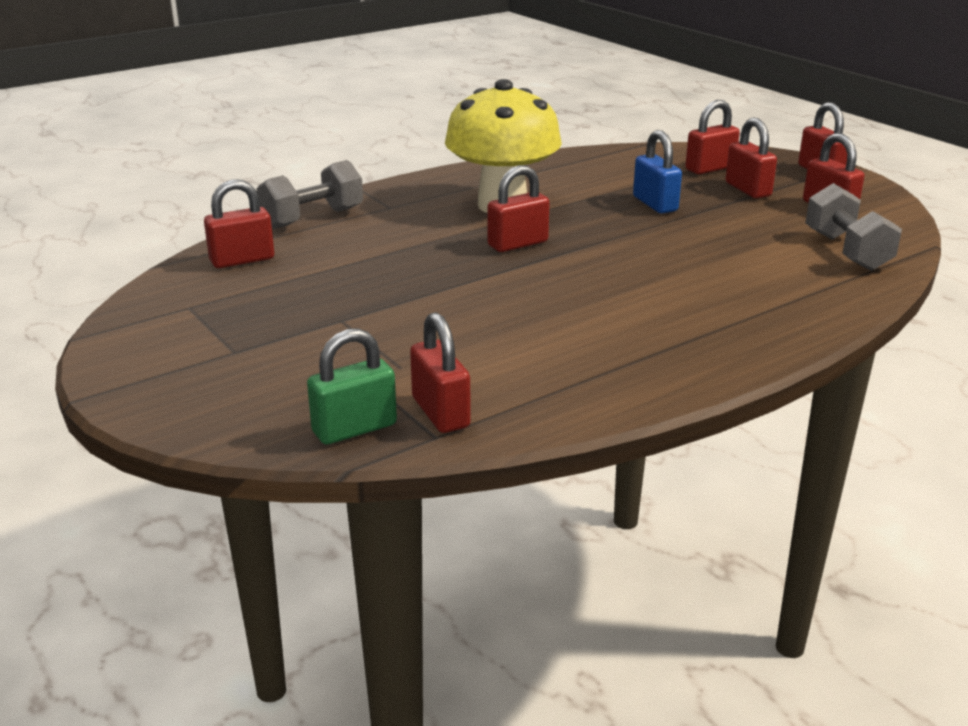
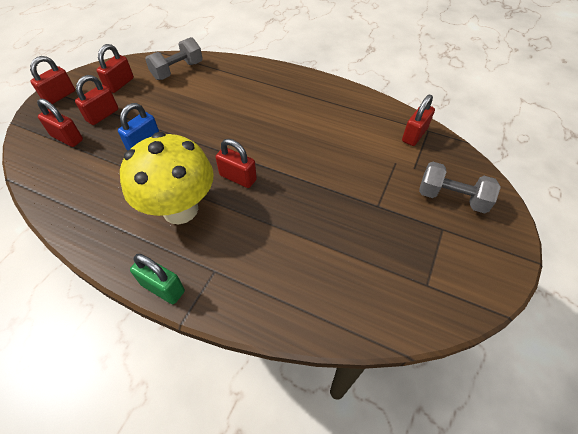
camera: 120 degrees left, 25 degrees up
red padlock [204,179,274,268] -> none
grey dumbbell [257,160,363,229] -> grey dumbbell moved to [419,162,501,214]
green padlock [307,328,397,444] -> green padlock moved to [130,254,185,304]

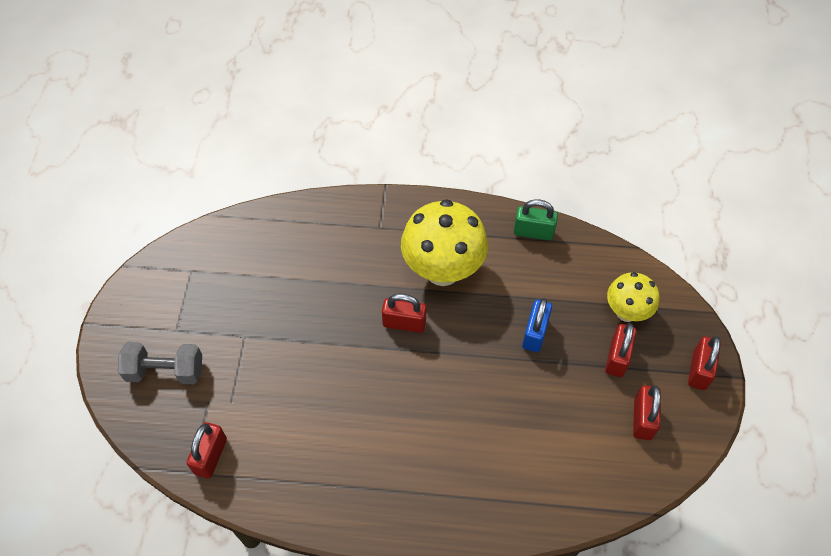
camera: 160 degrees right, 5 degrees up
red padlock [37,99,83,147] -> yellow mushroom [607,272,659,322]
green padlock [130,254,185,304] -> green padlock moved to [514,199,558,240]
grey dumbbell [145,37,203,80] -> none

